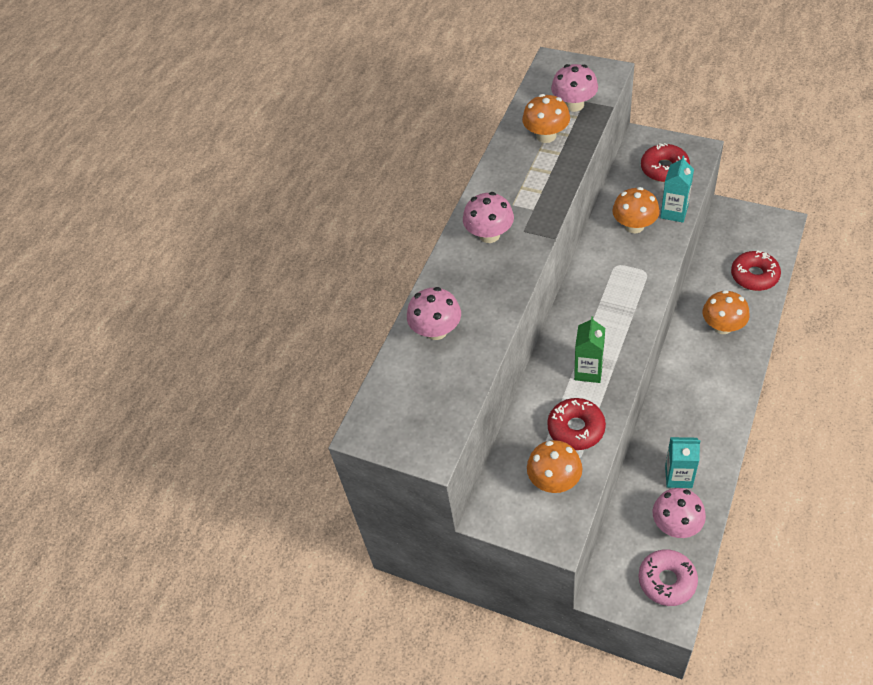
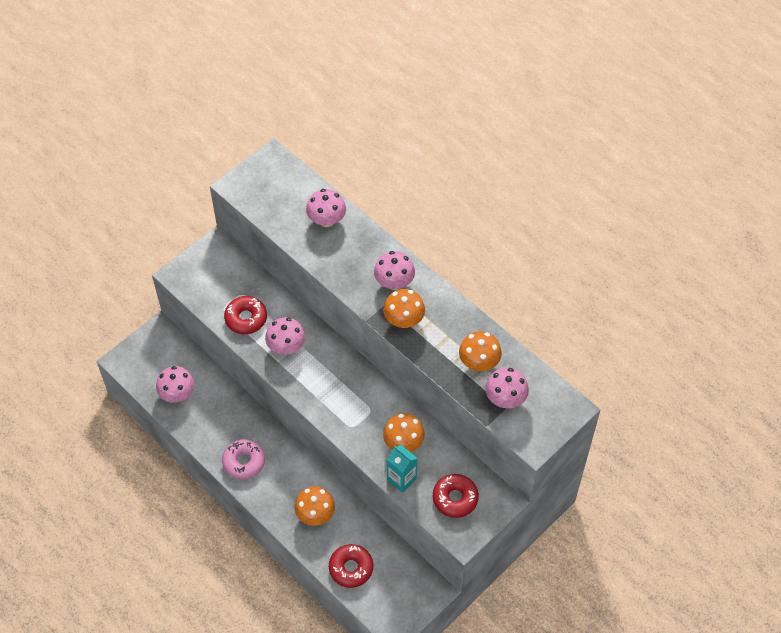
camera: 105 degrees right, 5 degrees up
orange mushroom [527,440,582,493] -> orange mushroom moved to [383,289,425,328]
green carton [574,316,605,383] -> pink mushroom [265,317,305,355]
pink donut [638,549,698,606] -> pink donut moved to [222,439,265,480]
turquoise carton [665,437,700,488] -> none

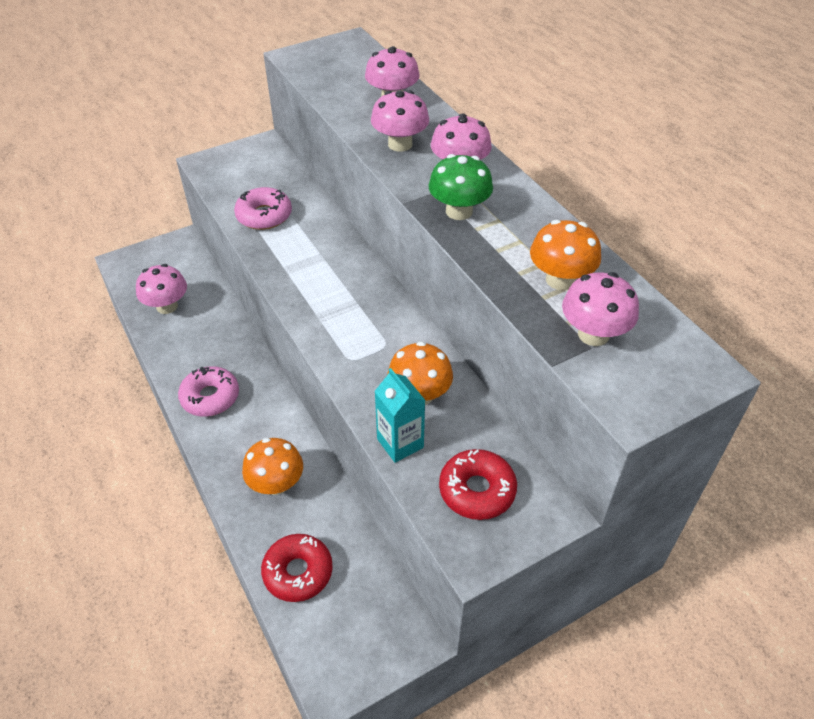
camera: 15 degrees right, 10 degrees down
red donut [224,296,267,334] -> pink donut [234,187,292,230]
pink mushroom [265,317,305,355] -> pink mushroom moved to [371,90,429,152]
orange mushroom [383,289,425,328] -> green mushroom [429,154,493,220]

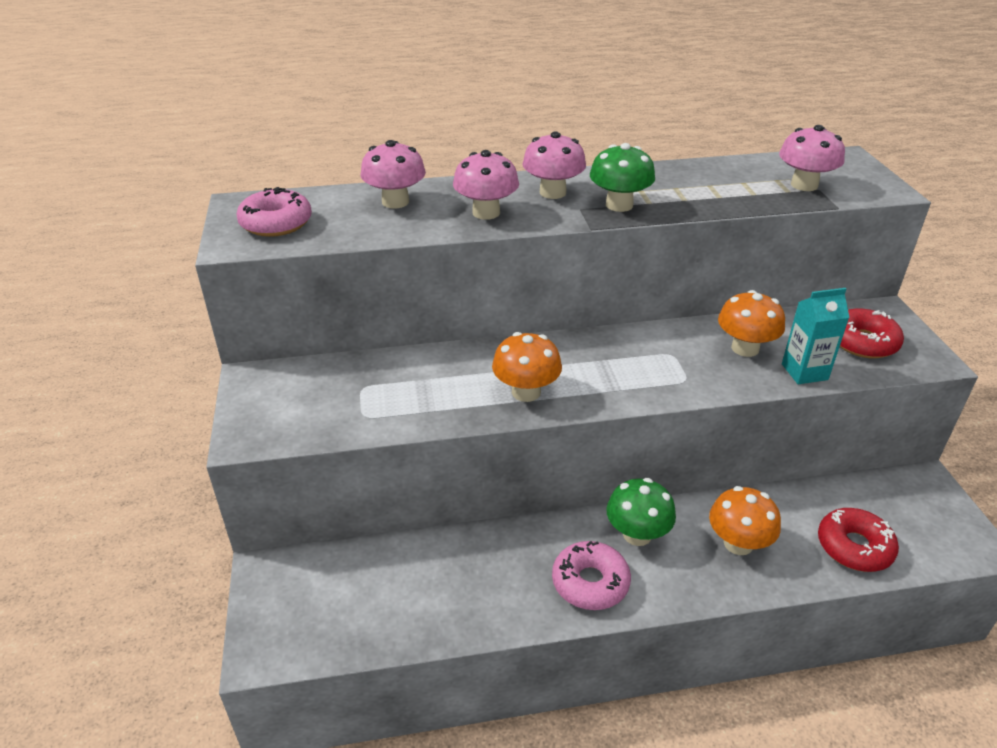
camera: 70 degrees left, 10 degrees down
pink mushroom [136,264,187,314] -> none
pink donut [234,187,292,230] -> pink donut moved to [236,187,312,237]
orange mushroom [530,220,601,290] -> orange mushroom moved to [492,332,562,402]
none -> green mushroom [606,478,676,546]

